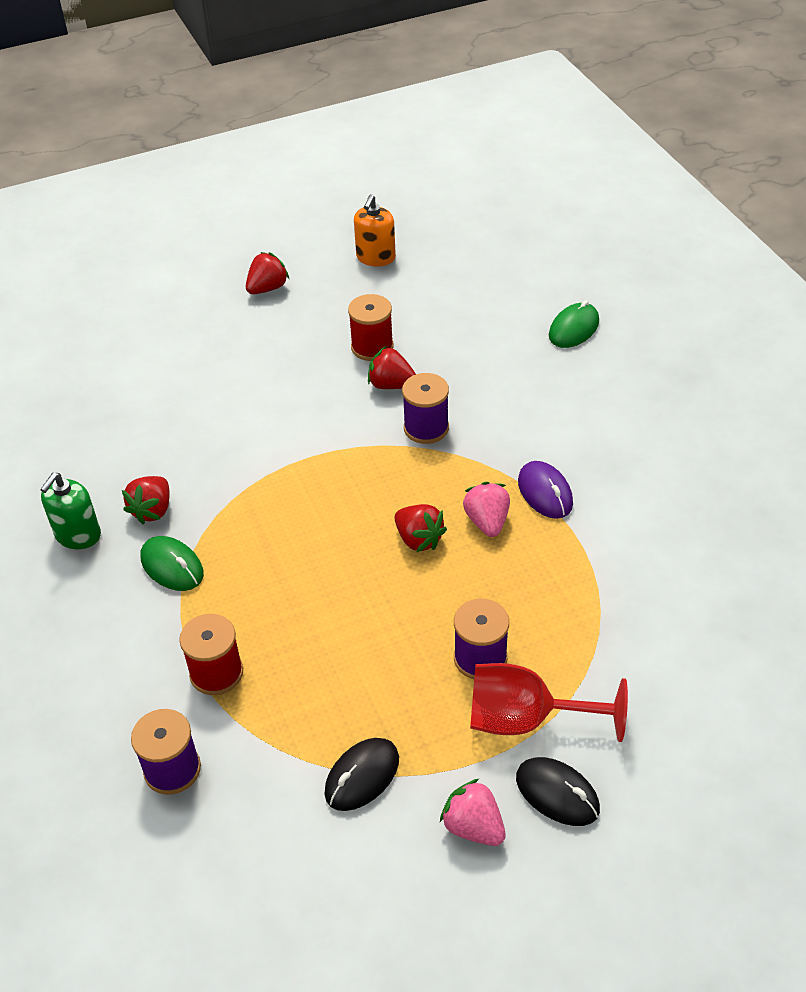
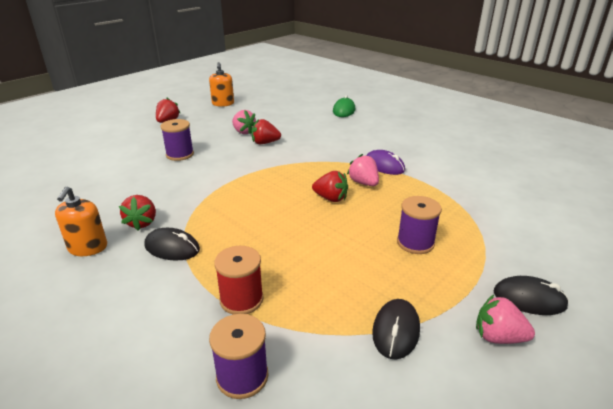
camera: 25 degrees left, 15 degrees down
green soap dispenser [40,473,101,549] -> orange soap dispenser [55,186,107,256]
green mouse [141,536,204,591] -> black mouse [144,228,200,261]
red spool [348,294,394,361] -> pink strawberry [232,110,256,134]
purple spool [402,373,449,444] -> purple spool moved to [160,119,194,161]
red goblet [470,663,628,742] -> none

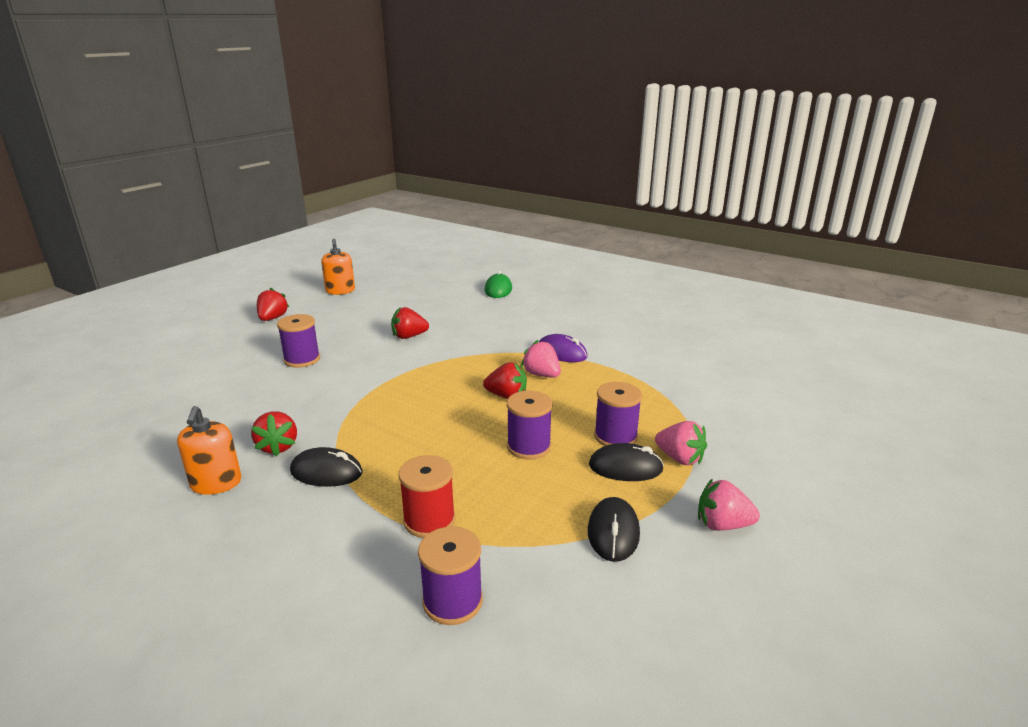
camera: 10 degrees left, 5 degrees down
pink strawberry [232,110,256,134] -> pink strawberry moved to [655,421,707,465]
black mouse [493,276,569,315] -> black mouse moved to [589,443,664,481]
none -> purple spool [507,391,553,459]

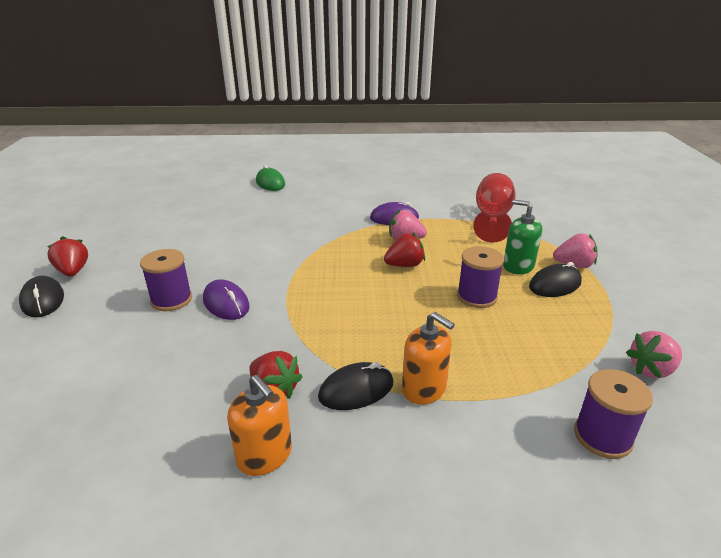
camera: 35 degrees left, 5 degrees up
orange soap dispenser [321,239,355,295] -> orange soap dispenser moved to [402,312,455,405]
red strawberry [391,307,429,339] -> none
red spool [398,455,455,538] -> none
black mouse [588,497,640,562] -> black mouse moved to [19,276,64,317]
purple spool [594,382,642,446] -> green soap dispenser [503,200,542,274]
pink strawberry [698,478,760,531] -> pink strawberry moved to [626,331,682,378]
none -> purple mouse [203,279,250,320]
none -> red goblet [473,173,516,243]

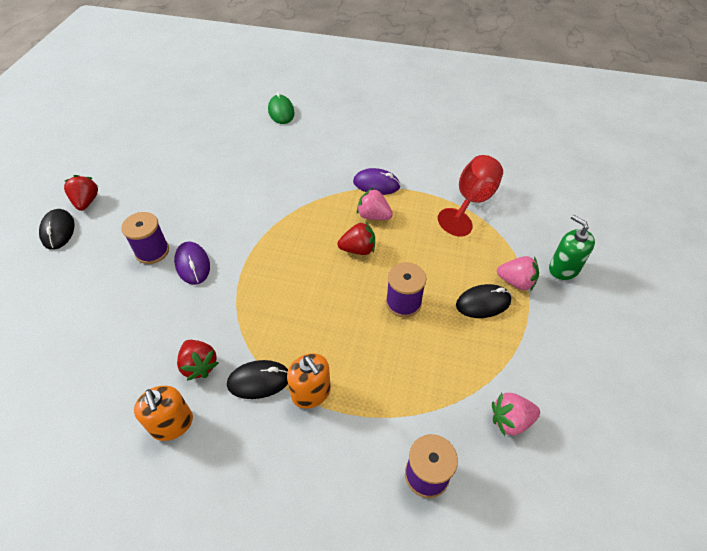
camera: 15 degrees right, 20 degrees up
green soap dispenser [503,200,542,274] -> green soap dispenser moved to [549,215,595,280]

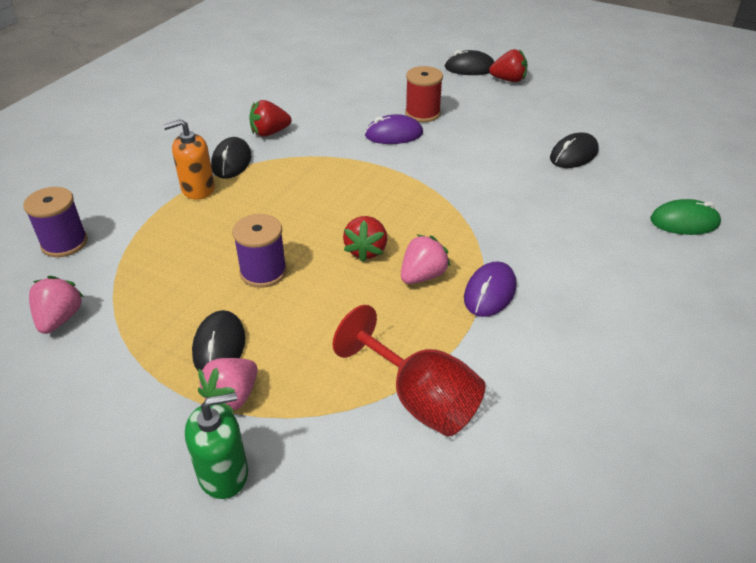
camera: 105 degrees right, 10 degrees down
purple spool [121,212,169,264] -> red spool [405,66,443,122]
orange soap dispenser [134,386,193,441] -> none
none -> black mouse [550,132,599,168]

